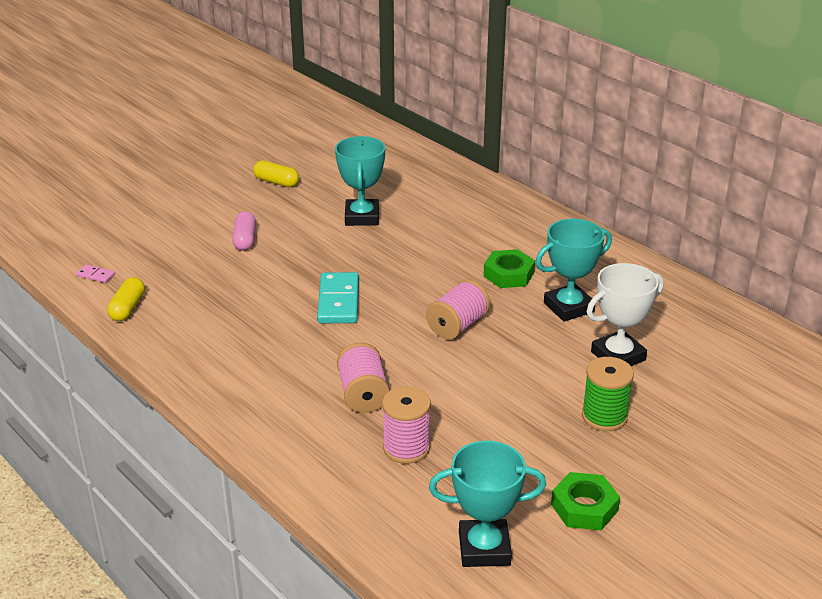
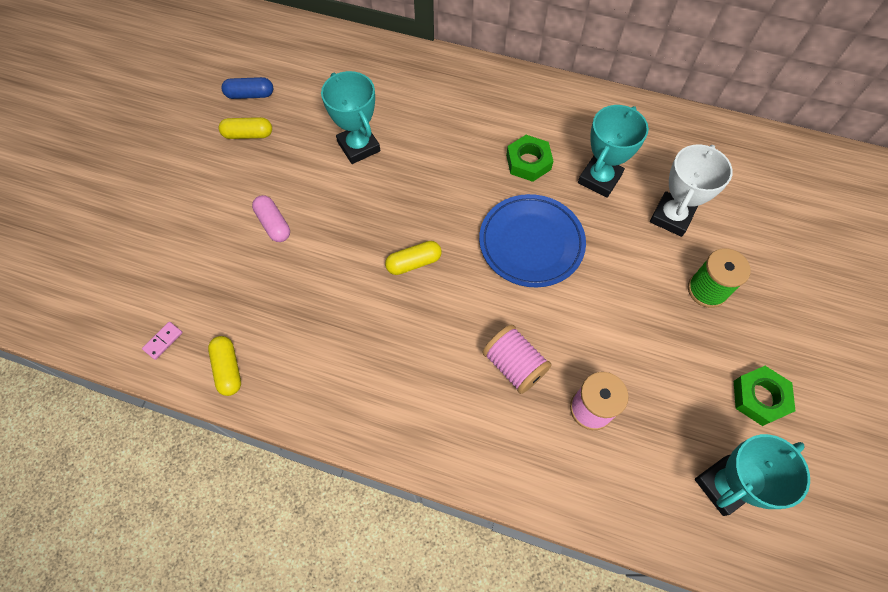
camera: 30 degrees left, 30 degrees up
pink domino [76,264,115,283] -> pink domino turned 45 degrees counterclockwise [142,322,183,360]
turquoise domino [317,272,359,323] -> yellow capsule [385,241,442,275]
pink spool [426,279,490,340] -> blue plate [479,194,586,287]
none -> blue capsule [221,77,273,99]

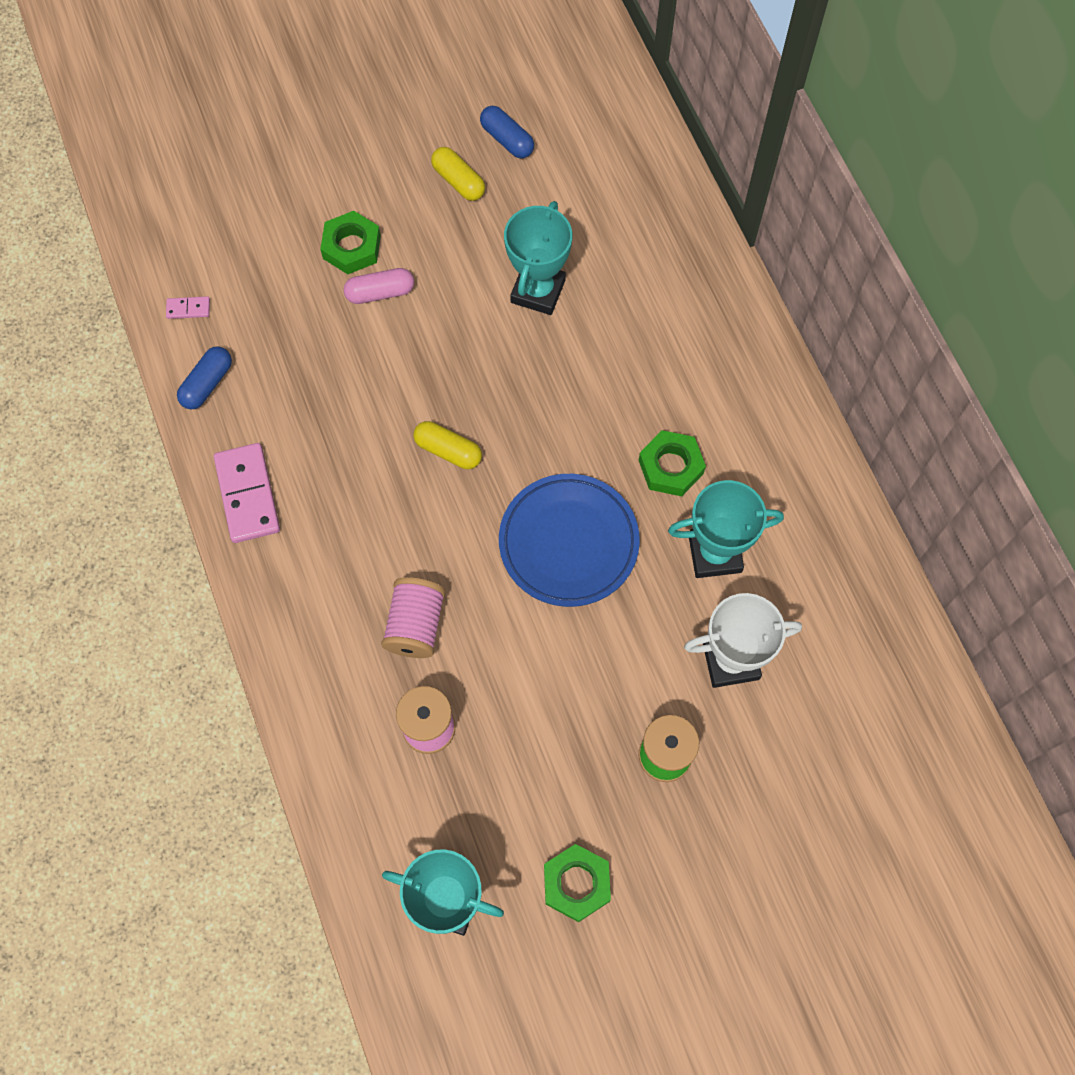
camera: 50 degrees right, 5 degrees up
yellow capsule [208,336,241,396] -> blue capsule [177,346,232,409]
pink capsule [252,195,290,242] -> pink capsule turned 60 degrees clockwise [344,268,414,304]
none -> pink domino [214,443,280,543]
none -> green nut [320,211,381,274]

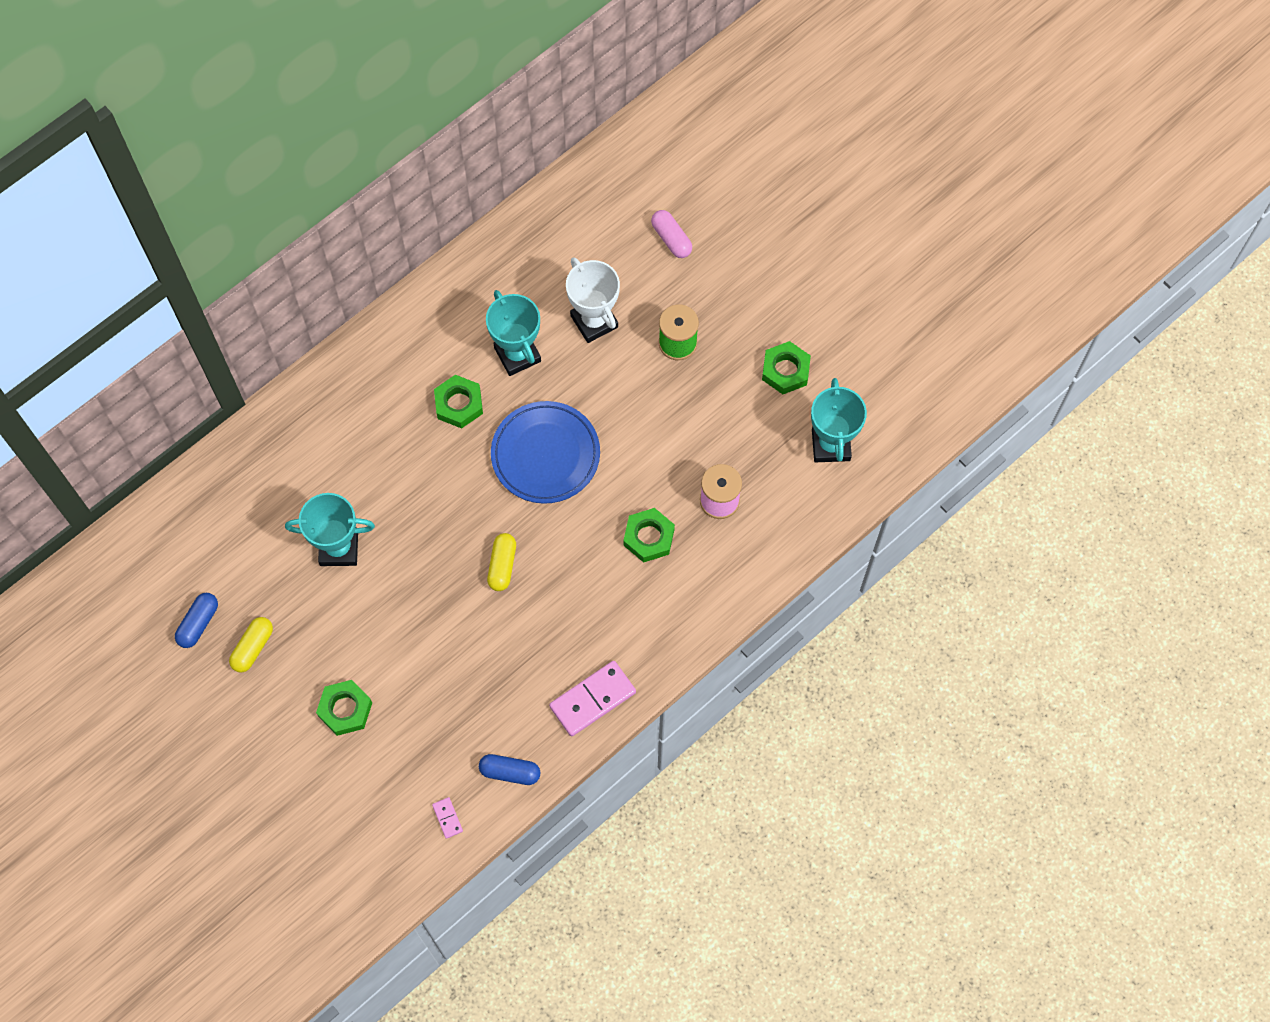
camera: 110 degrees left, 0 degrees up
pink capsule [344,268,414,304] -> pink capsule moved to [651,210,692,258]
pink spool [381,577,446,658] -> green nut [623,508,675,563]

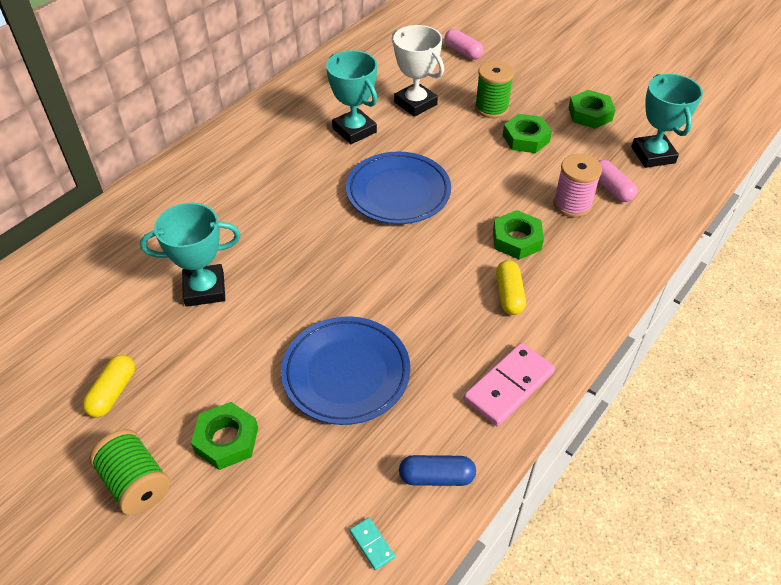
camera: 10 degrees left, 20 degrees down
blue capsule [175,593,218,648] -> none
pink domino [432,797,463,839] -> turquoise domino [350,517,395,570]
green nut [434,375,483,428] -> green nut moved to [503,114,552,153]
yellow capsule [487,533,516,591] -> yellow capsule moved to [496,260,526,315]
none -> green spool [89,429,170,515]
none -> blue plate [281,316,410,425]
none -> pink capsule [598,160,637,202]

